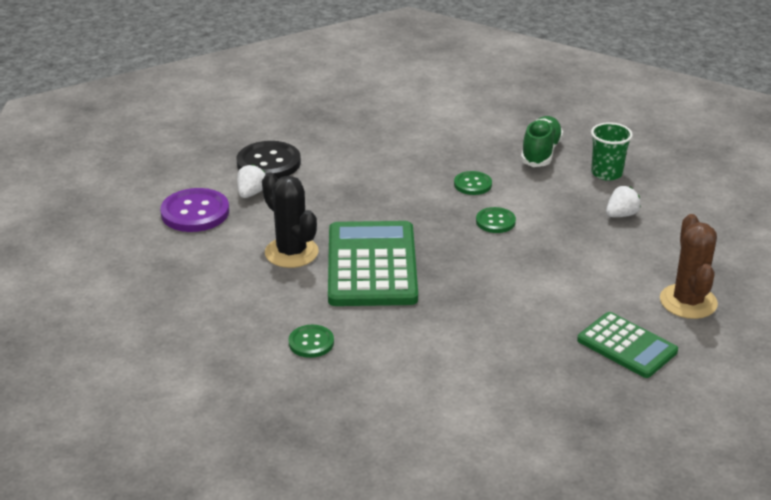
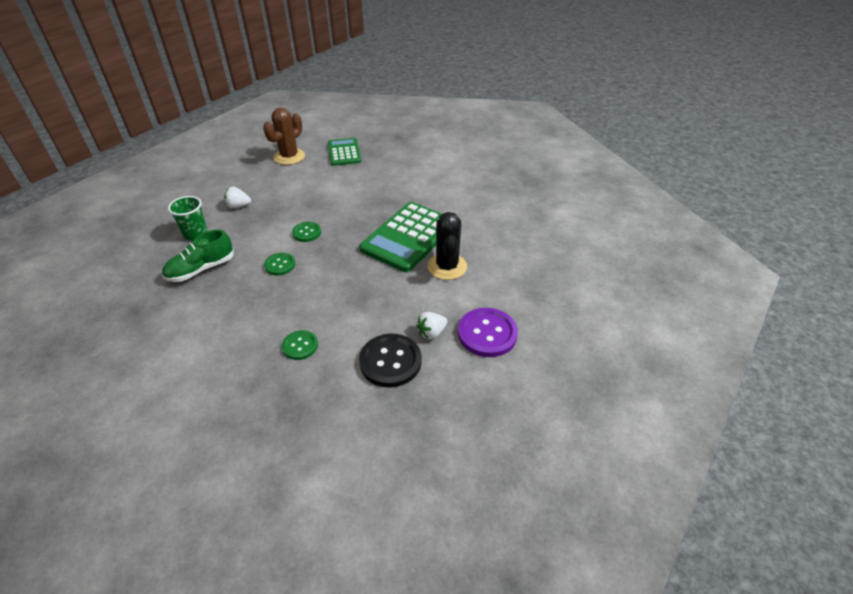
camera: 145 degrees left, 10 degrees up
green button [289,325,334,358] -> green button moved to [282,330,318,360]

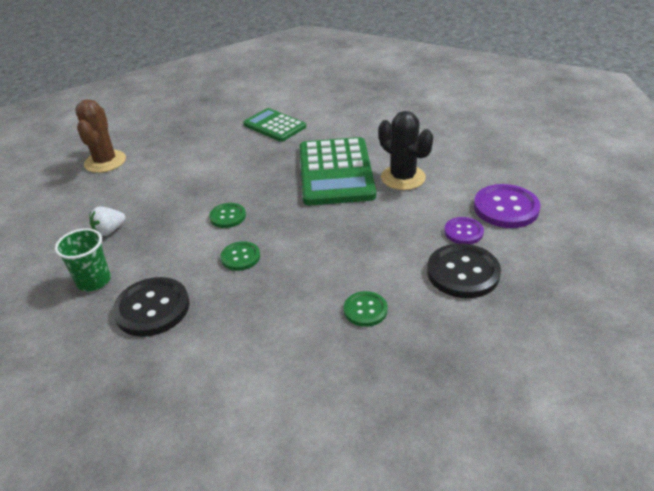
camera: 35 degrees left, 5 degrees down
green shoe [162,230,234,282] -> black button [113,277,190,337]
green calculator [328,138,361,166] -> green calculator moved to [243,108,306,142]
white strawberry [416,312,447,340] -> purple button [444,217,484,244]

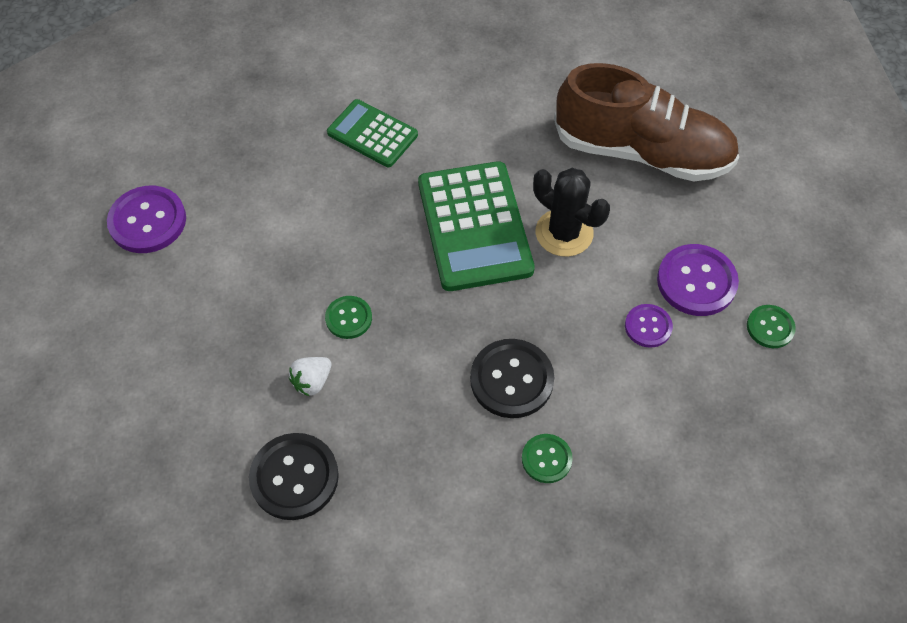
camera: 10 degrees left, 20 degrees up
green cup [55,228,111,292] -> none
brown cactus [75,99,126,173] -> purple button [107,186,186,253]
white strawberry [90,207,126,236] -> white strawberry moved to [289,357,331,397]
green button [220,241,260,271] -> green button moved to [747,305,796,348]
black button [427,243,501,298] -> black button moved to [470,339,554,418]
none -> brown shoe [554,63,739,181]

